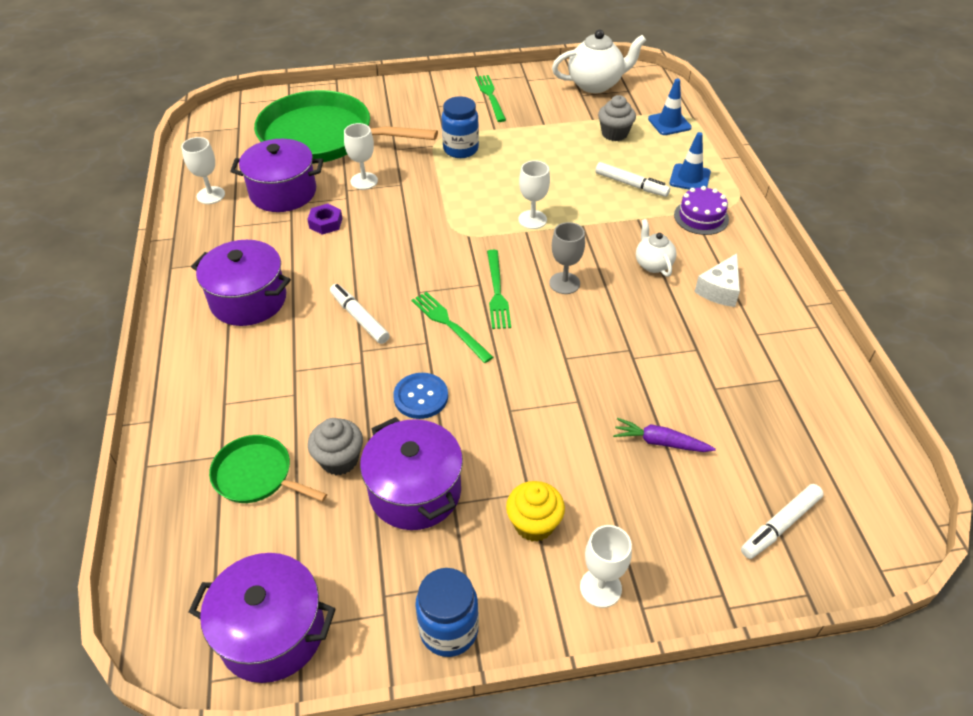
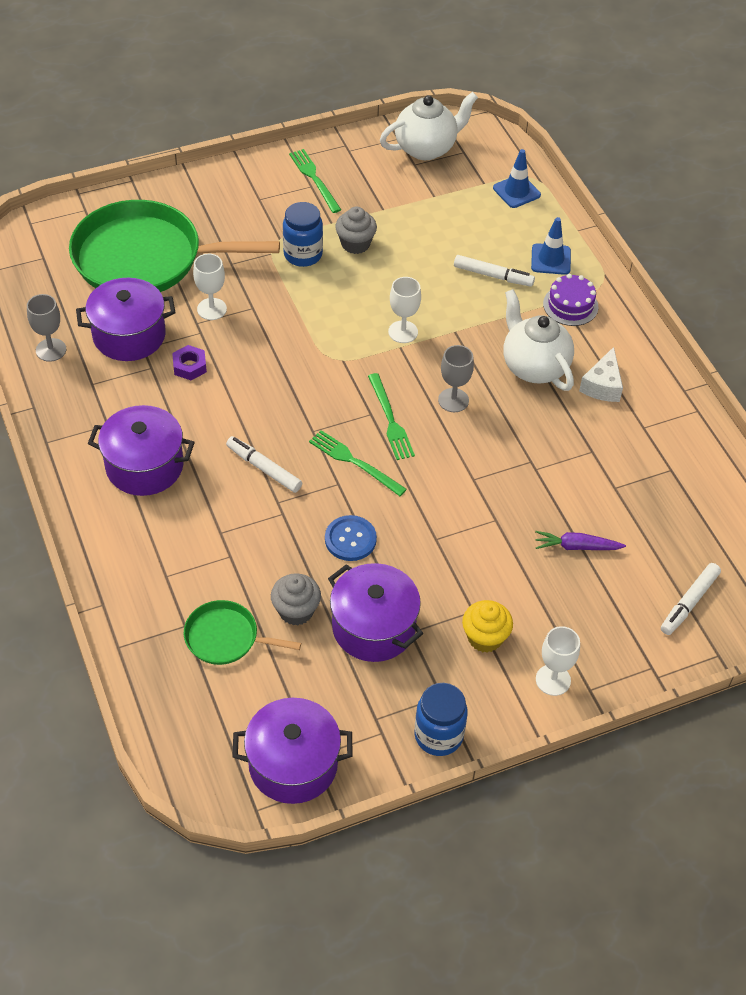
camera: 15 degrees left, 5 degrees up
white goblet [181,137,225,204] -> grey goblet [27,294,66,362]
grey cupcake [598,95,636,141] -> grey cupcake moved to [335,207,377,254]
white teapot [636,219,677,277] -> white teapot [503,289,574,391], size x1.76

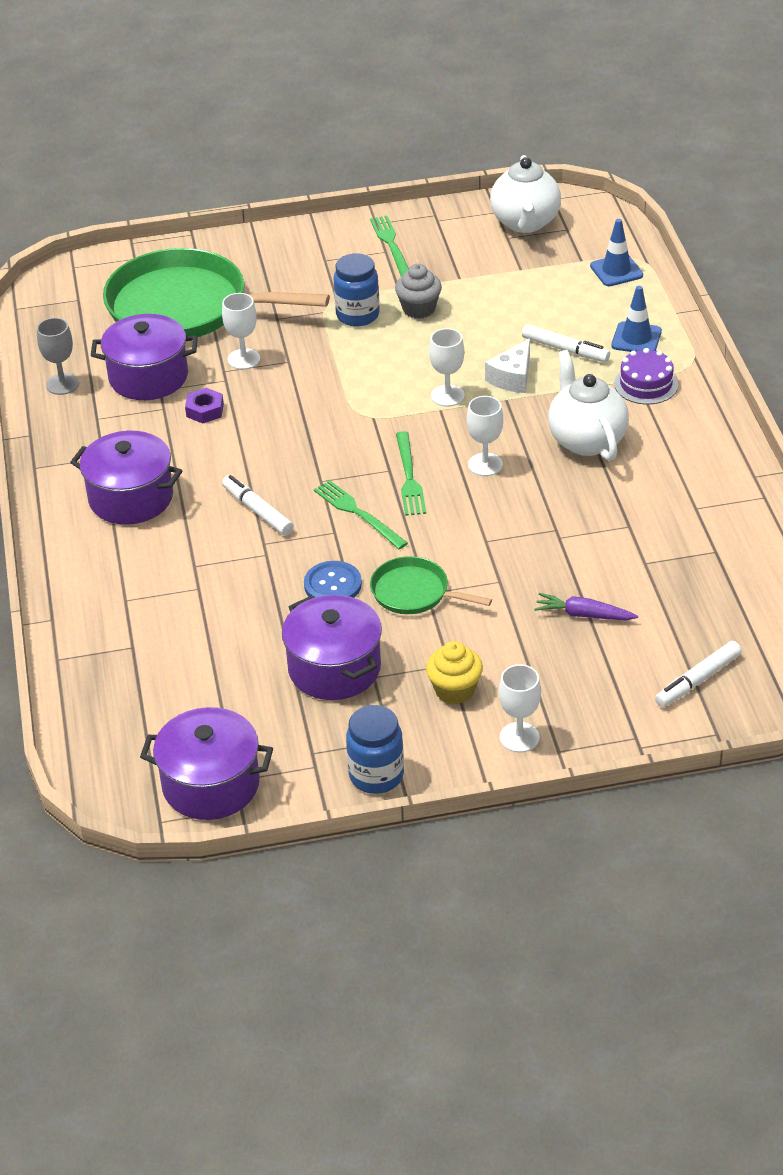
camera: 15 degrees right, 10 degrees down
green pan [184,600,301,665] -> green pan moved to [370,556,492,614]
grey cupcake [271,573,321,625] -> none
white teapot [380,92,478,160] -> white teapot turned 105 degrees clockwise [490,155,561,233]
grey goblet [438,345,474,412] -> white goblet [467,396,503,476]
white cheese [579,347,623,402] -> white cheese moved to [485,338,530,393]

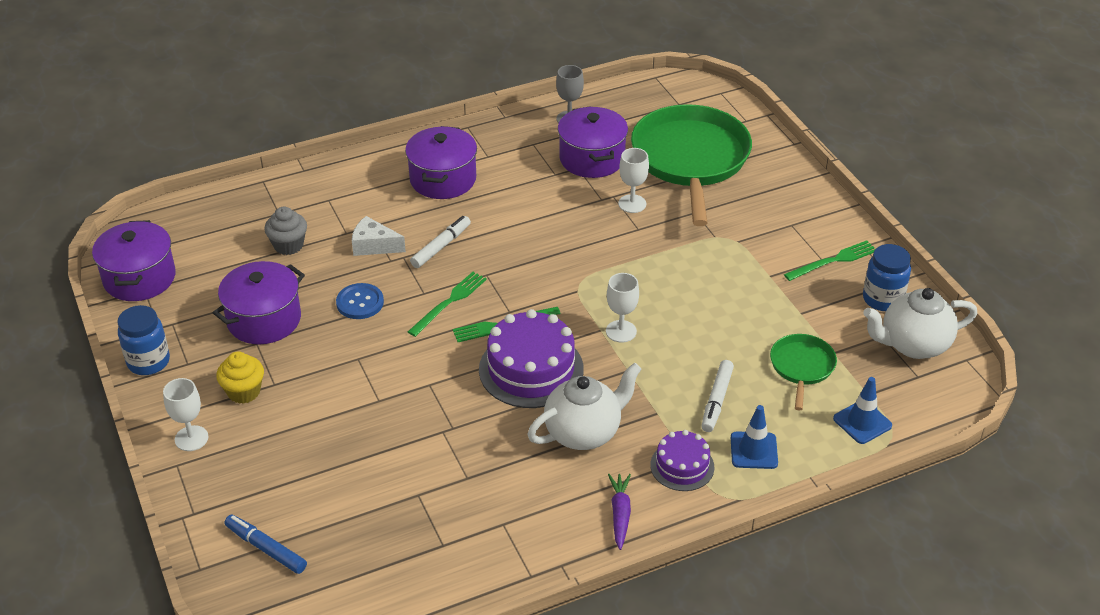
camera: 75 degrees right, 0 degrees up
purple nut [185,388,224,424] -> none
blue jar [334,253,380,326] -> blue jar moved to [863,244,911,311]
green pan [370,556,492,614] -> green pan moved to [770,334,837,410]
grey cupcake [395,264,442,319] -> grey cupcake moved to [264,207,307,255]
white goblet [467,396,503,476] -> purple cake [479,309,584,408]
white cheese [485,338,530,393] -> white cheese moved to [352,216,406,256]
purple carrot [534,593,638,620] -> purple carrot moved to [608,474,631,550]
white marker [655,641,741,707] -> blue marker [225,515,307,574]

